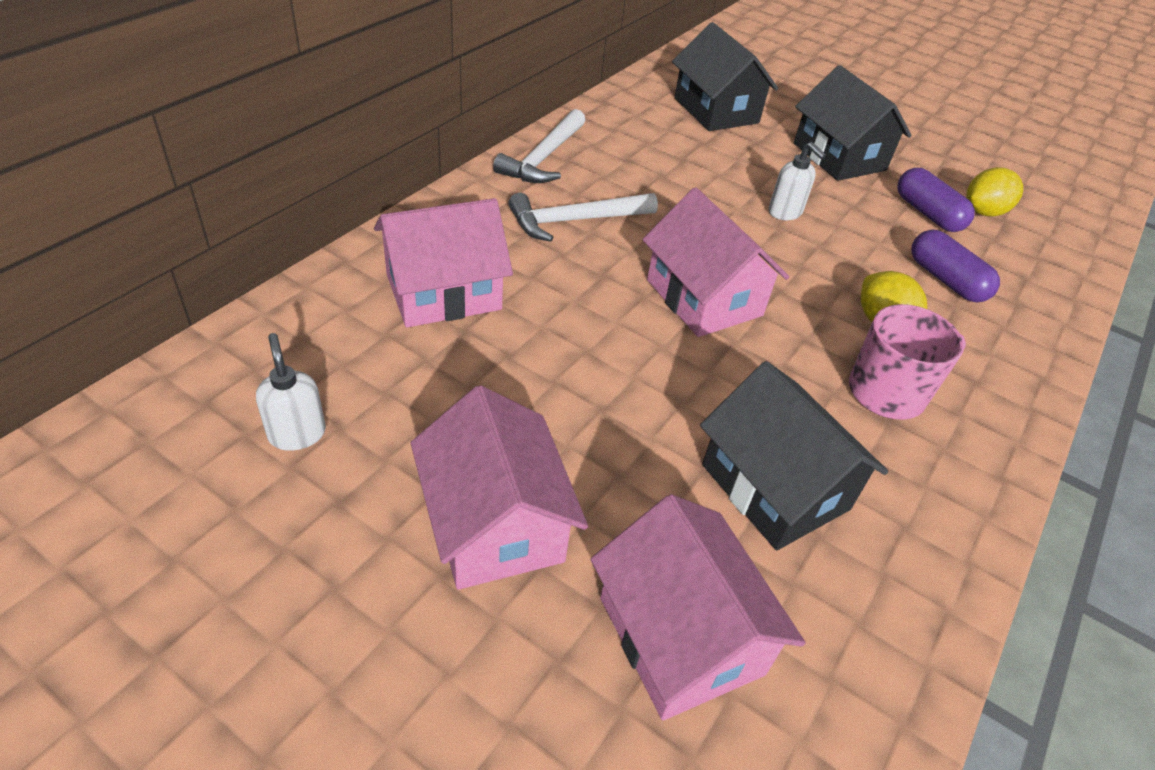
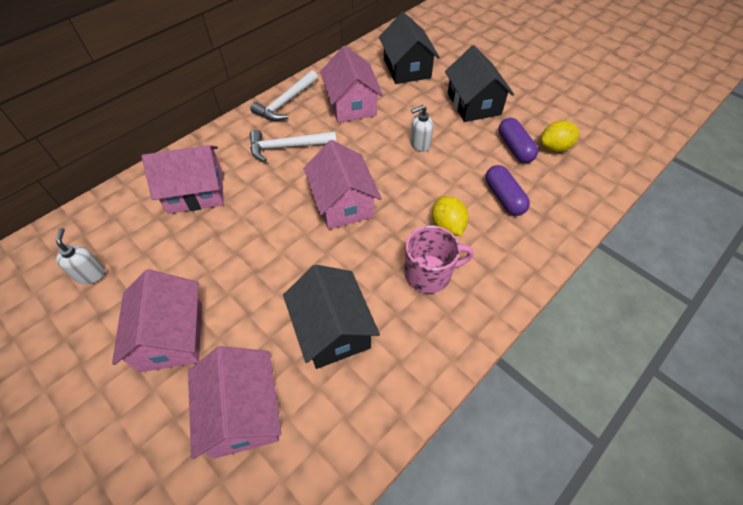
camera: 15 degrees right, 10 degrees up
white soap dispenser [769,142,826,220] -> white soap dispenser turned 90 degrees clockwise [410,105,433,152]
none -> pink house [320,46,383,122]

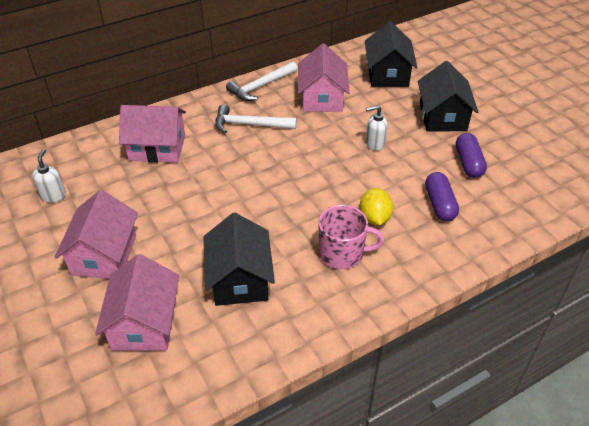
camera: 15 degrees right, 10 degrees down
pink house [304,140,382,229] -> none
yellow lemon [540,120,579,152] -> none

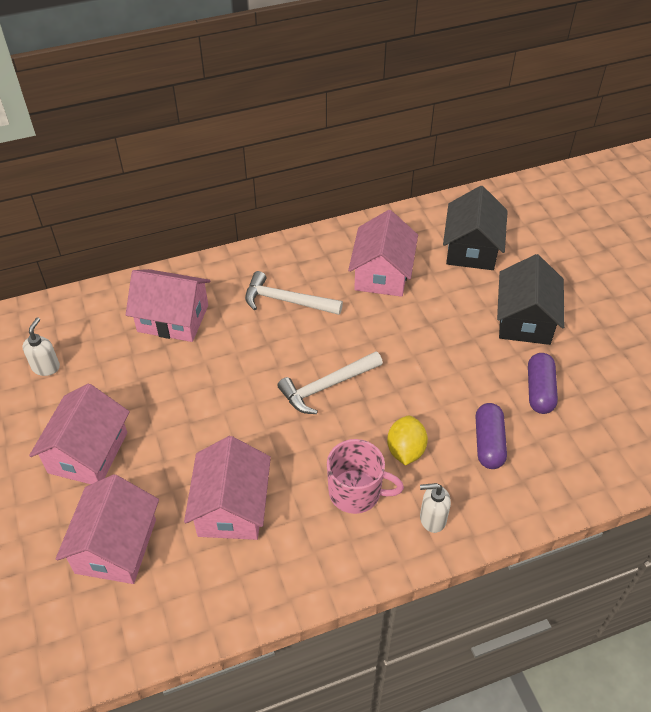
camera: 10 degrees right, 5 degrees up
black house [203,213,275,306] -> pink house [184,436,271,540]
white hammer [226,62,298,101] -> white hammer moved to [277,351,383,414]
white soap dispenser [366,105,387,151] -> white soap dispenser moved to [420,483,451,533]

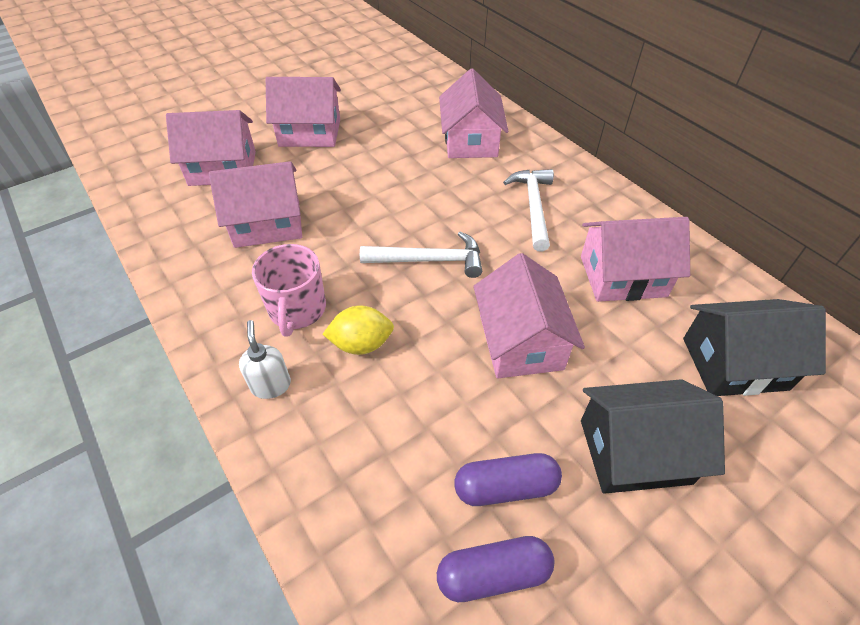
camera: 75 degrees right, 0 degrees up
white soap dispenser [23,317,60,376] -> none
white hammer [277,351,383,414] -> white hammer turned 135 degrees clockwise [360,232,482,278]
purple capsule [475,403,507,469] -> purple capsule moved to [437,536,555,602]
none -> pink house [473,253,585,378]

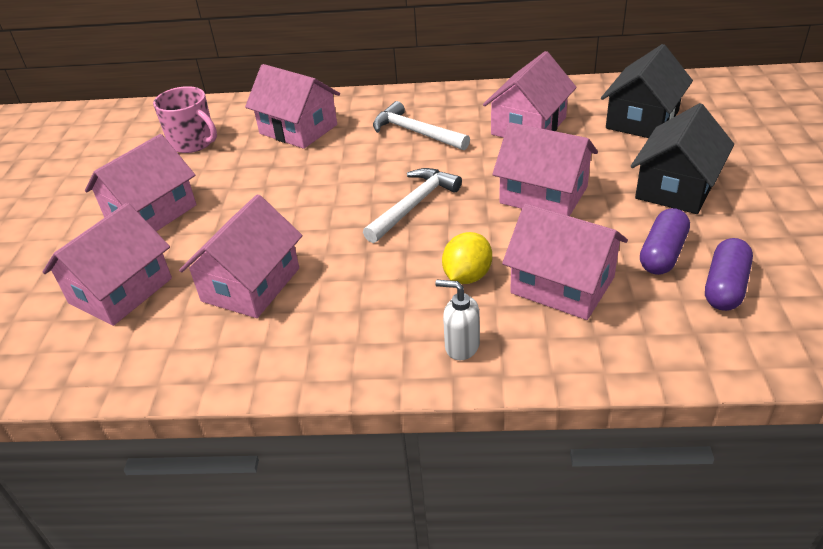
camera: 50 degrees left, 10 degrees down
pink mug [252,244,326,337] -> pink mug moved to [153,86,217,153]
none -> pink house [502,204,628,320]

